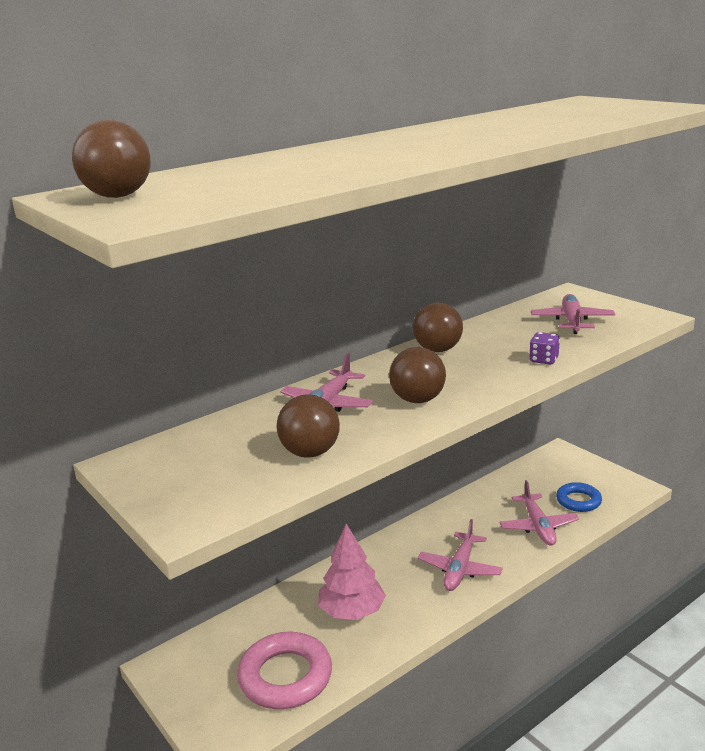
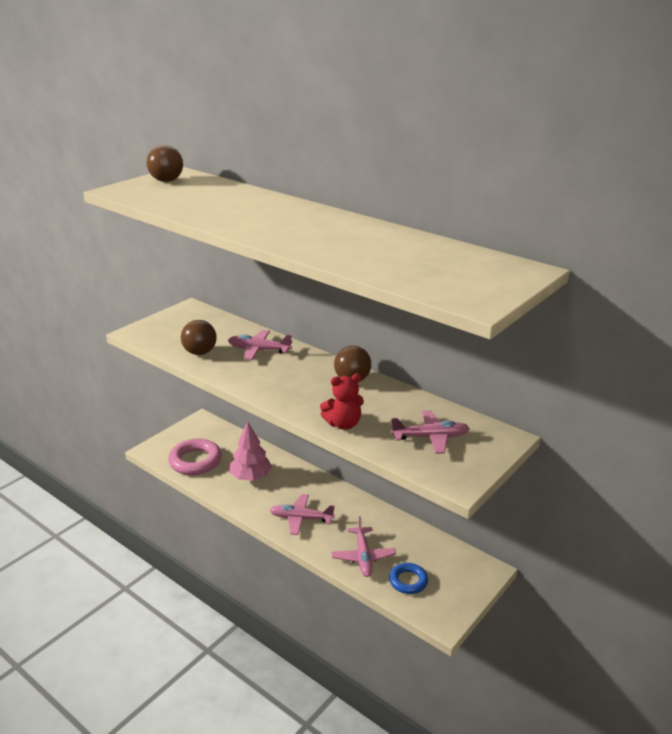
camera: 75 degrees right, 5 degrees up
brown ball [389,347,446,403] -> none
pink plane [499,480,579,546] -> pink plane turned 75 degrees counterclockwise [331,516,396,577]
purple dice [529,332,560,364] -> red teddy bear [320,374,364,430]

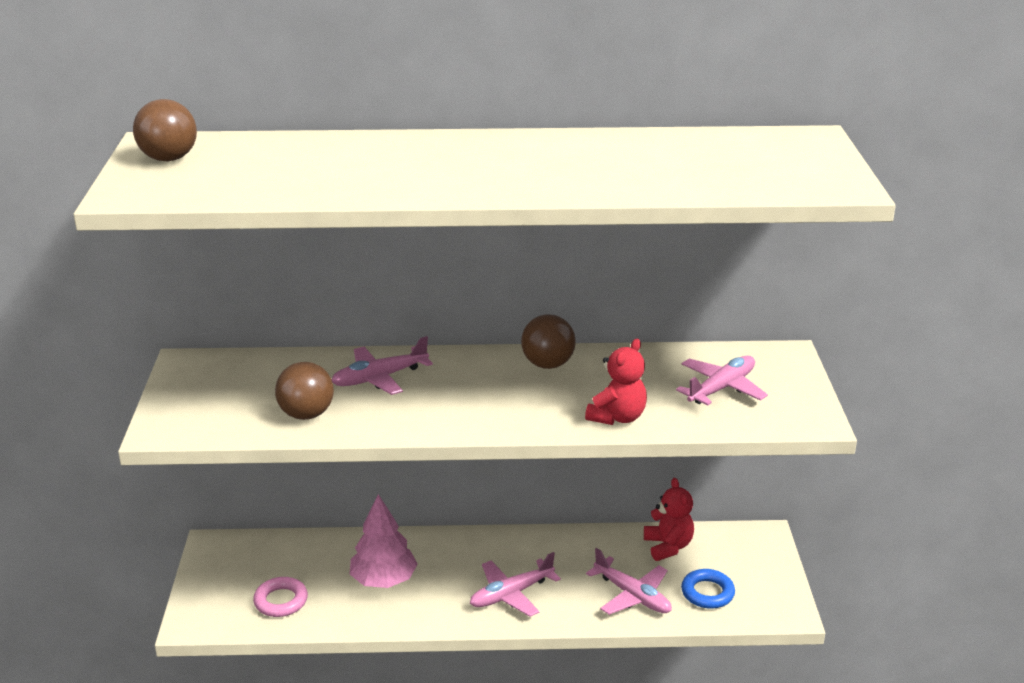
camera: 40 degrees left, 0 degrees up
pink ring [168,439,222,475] -> pink ring [253,577,308,617], size x0.61
none -> red teddy bear [644,478,694,561]

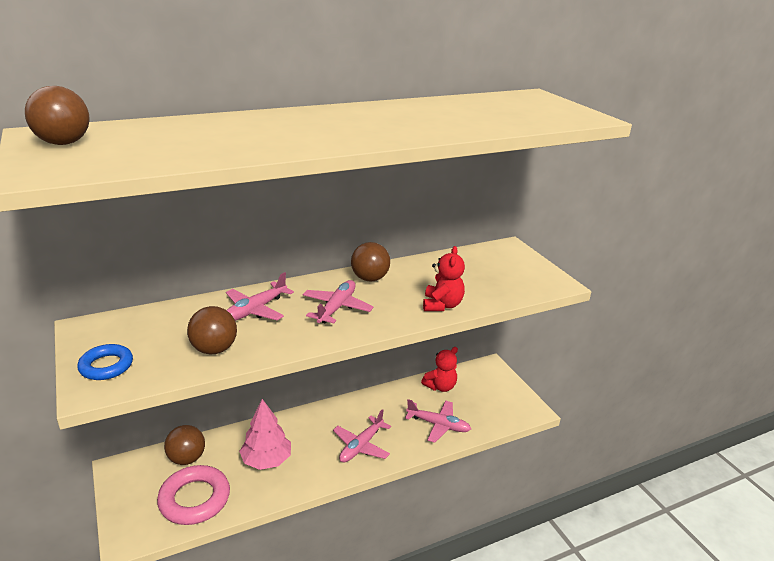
camera: 25 degrees left, 0 degrees up
pink ring [253,577,308,617] -> pink ring [157,465,230,525], size x1.64
red teddy bear [644,478,694,561] -> red teddy bear turned 90 degrees clockwise [421,347,458,392]
pink plane [676,356,768,405] -> pink plane moved to [303,280,374,323]
blue ring [681,569,735,609] -> blue ring moved to [77,344,133,380]
none -> brown ball [164,425,205,465]

